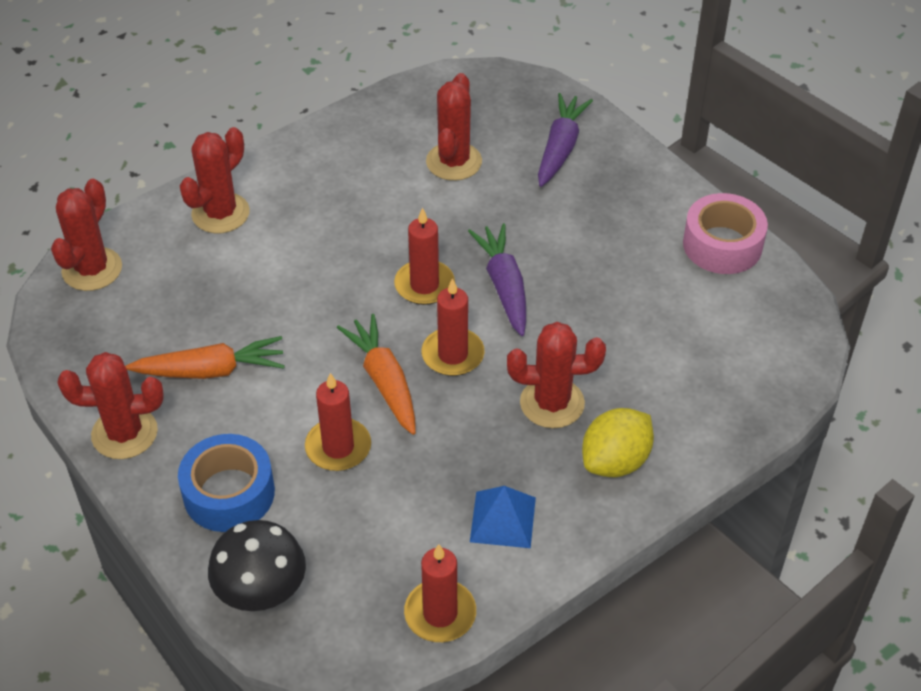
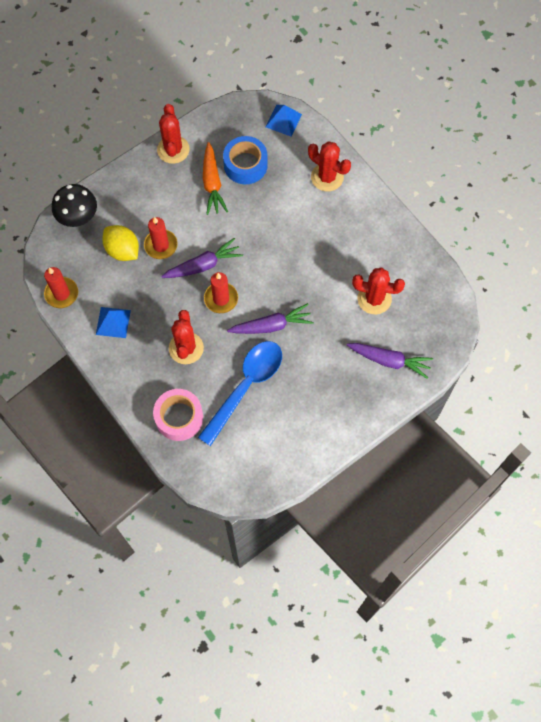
camera: 90 degrees right, 20 degrees up
red cactus [51,179,122,291] -> blue pyramid [266,105,302,137]
blue tape [178,434,275,532] -> blue tape moved to [223,136,268,184]
orange carrot [337,314,416,435] -> purple carrot [161,238,243,278]
red candle [394,208,455,305] -> none
yellow lemon [582,408,654,477] -> yellow lemon moved to [103,225,139,261]
pink tape [683,193,768,274] -> pink tape moved to [153,389,203,441]
none -> blue spoon [198,341,282,446]

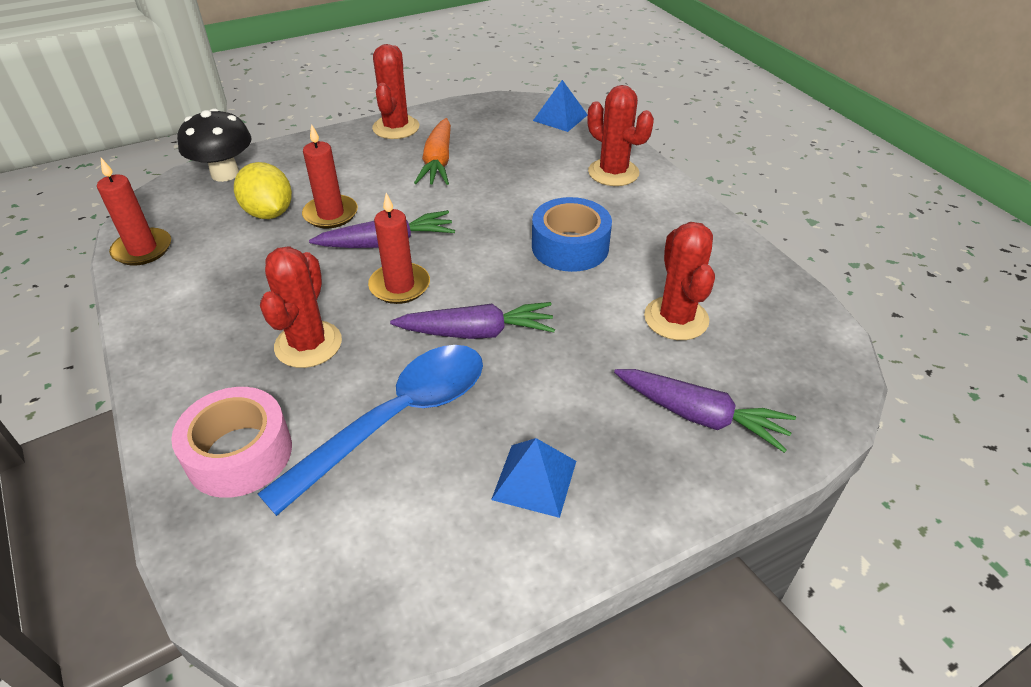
camera: 10 degrees right, 25 degrees down
blue pyramid [96,307,131,338] -> blue pyramid moved to [491,438,576,518]
blue tape [223,136,268,184] -> blue tape moved to [532,197,612,272]
red cactus [352,267,405,314] -> red cactus turned 60 degrees clockwise [644,222,715,340]

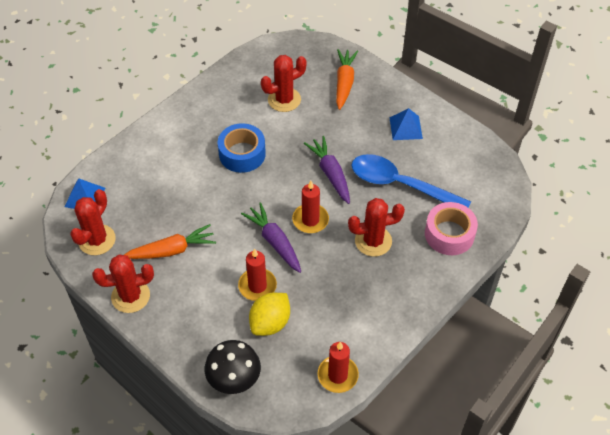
camera: 110 degrees left, 10 degrees up
red cactus [587,85,654,186] -> red cactus moved to [70,189,116,255]
purple carrot [614,369,796,453] -> orange carrot [336,49,358,110]

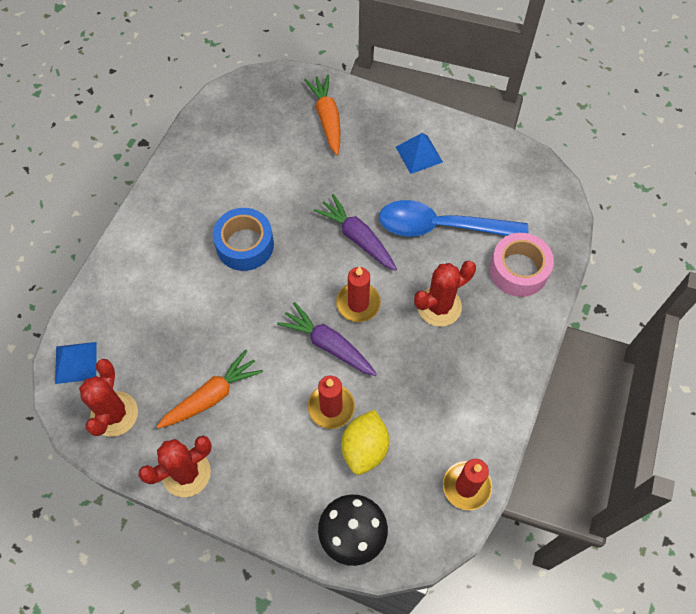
camera: 20 degrees left, 10 degrees up
red cactus [261,55,307,112] -> none

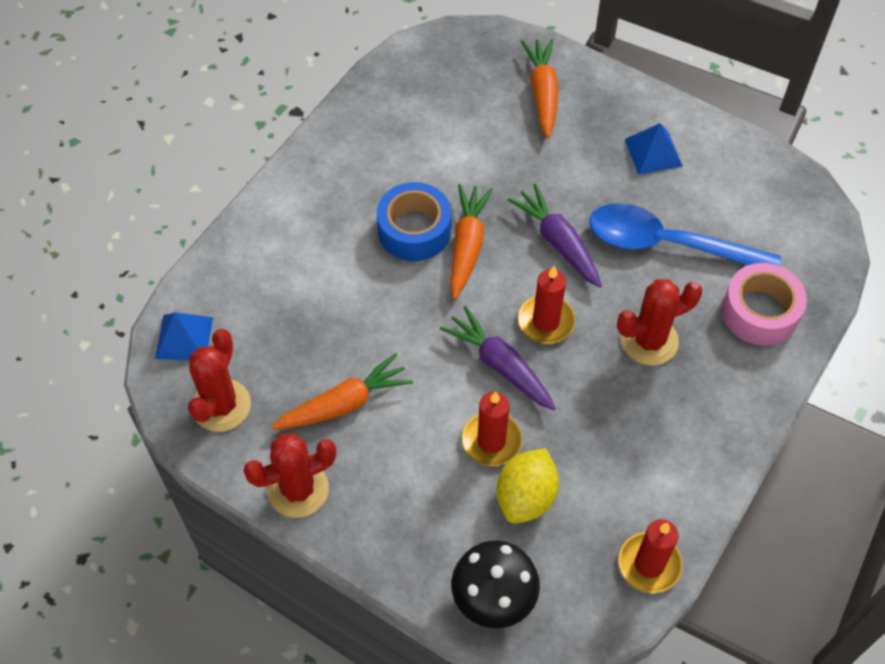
camera: 10 degrees right, 5 degrees down
none -> orange carrot [450,184,493,299]

